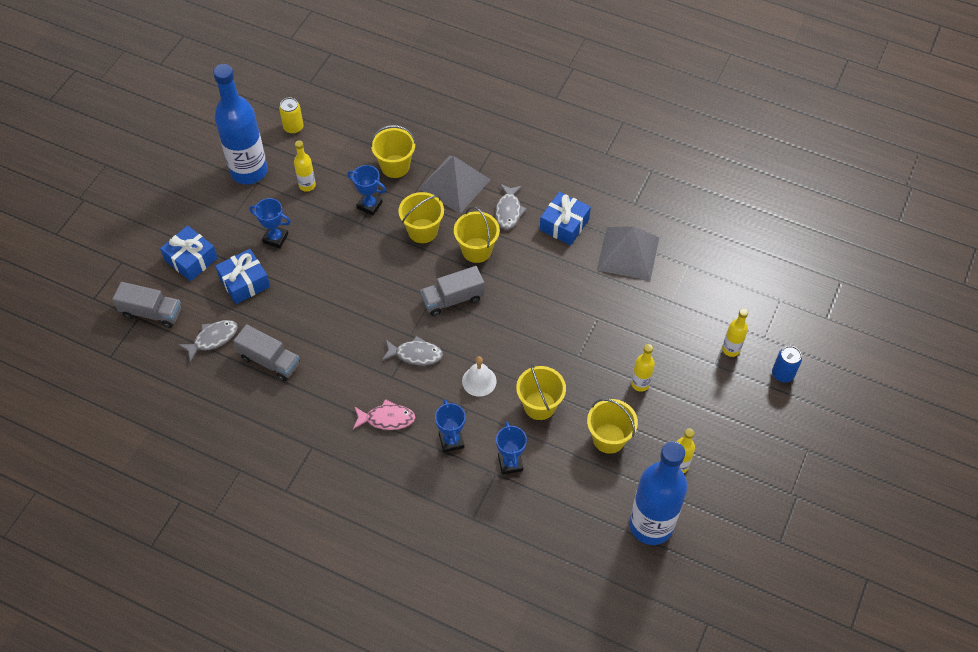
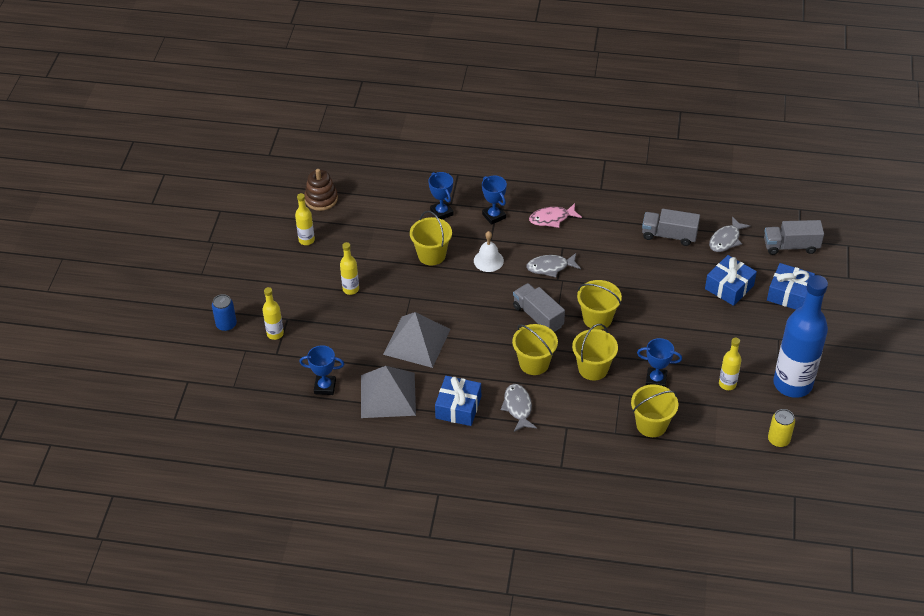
camera: 165 degrees right, 10 degrees down
blue trophy [249,198,291,248] -> blue trophy moved to [299,345,344,395]
grey pyramid [419,156,491,213] -> grey pyramid moved to [383,312,451,368]
grey truck [420,266,484,316] -> grey truck turned 90 degrees counterclockwise [513,283,565,332]
yellow bucket [587,399,638,454] -> yellow bucket moved to [577,280,622,330]
blue bottle [629,441,687,545] -> brown stacking toy [304,169,338,211]

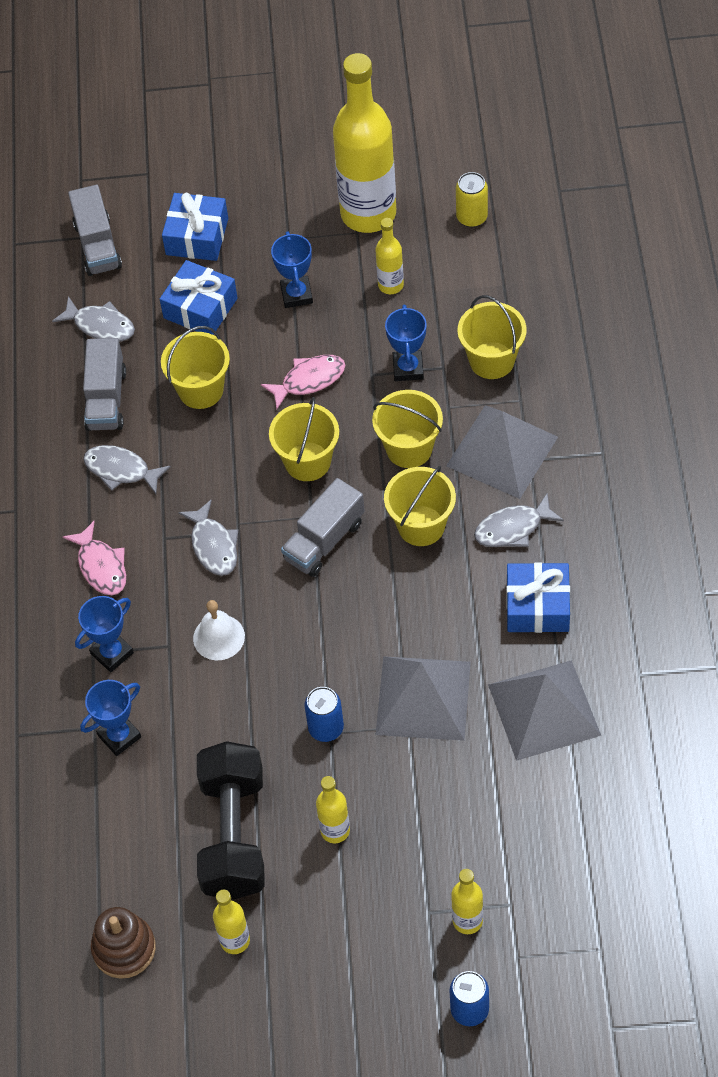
camera: 100 degrees left, 10 degrees up
blue trophy [299,345,344,395] -> blue trophy moved to [271,231,313,308]
yellow bucket [410,211,452,265] -> yellow bucket moved to [161,326,230,409]
blue bottle [773,275,828,398] -> yellow bottle [333,53,396,233]
none -> grey fish [83,445,171,494]
none -> black dumbbell [197,741,265,899]
none -> pink fish [261,355,346,409]
none -> blue can [304,687,344,742]
none -> grey pyramid [446,405,558,499]

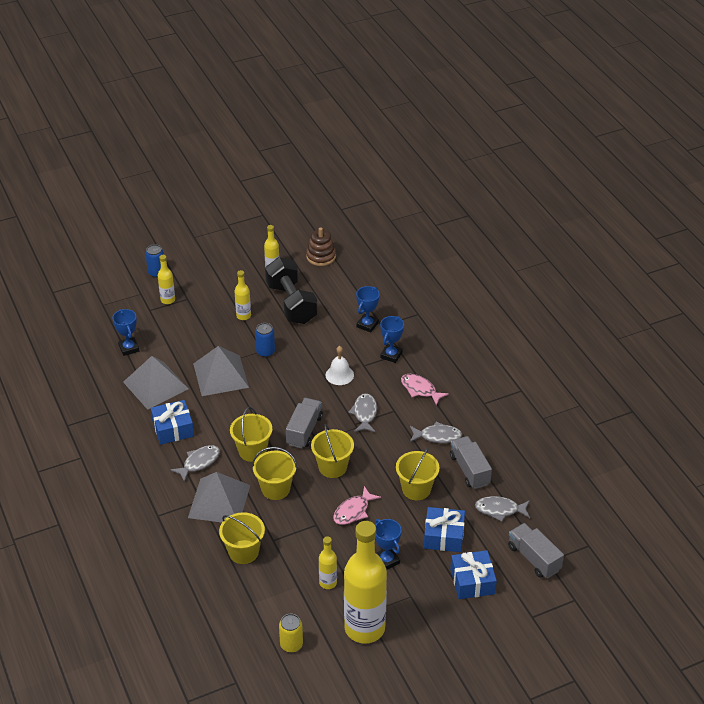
camera: 155 degrees right, 15 degrees down
grey fish [178,500,238,576] -> grey fish turned 45 degrees clockwise [348,393,377,432]
blue trophy [385,304,427,381] -> blue trophy moved to [112,309,139,356]

